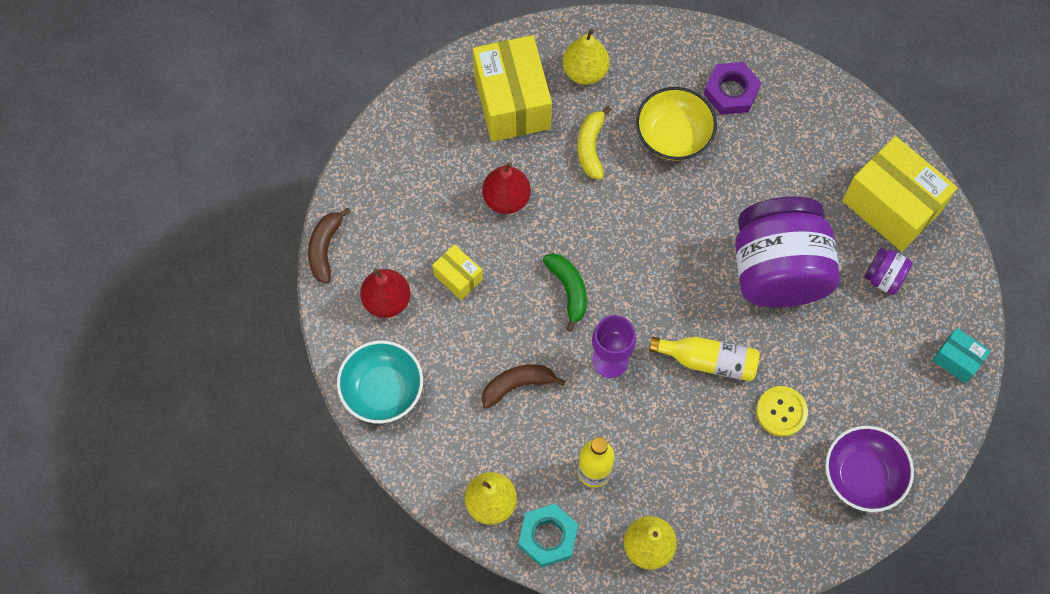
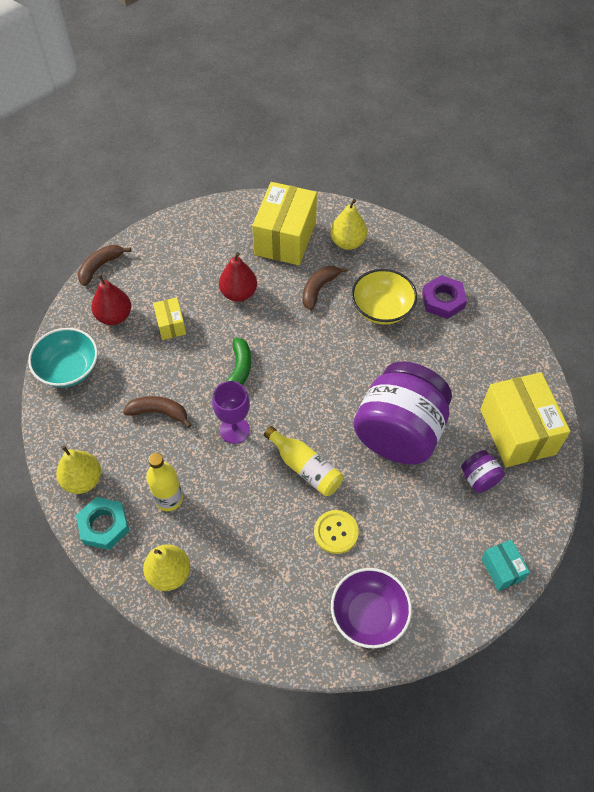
camera: 30 degrees right, 10 degrees down
yellow banana [577,106,612,180] -> brown banana [303,266,348,310]

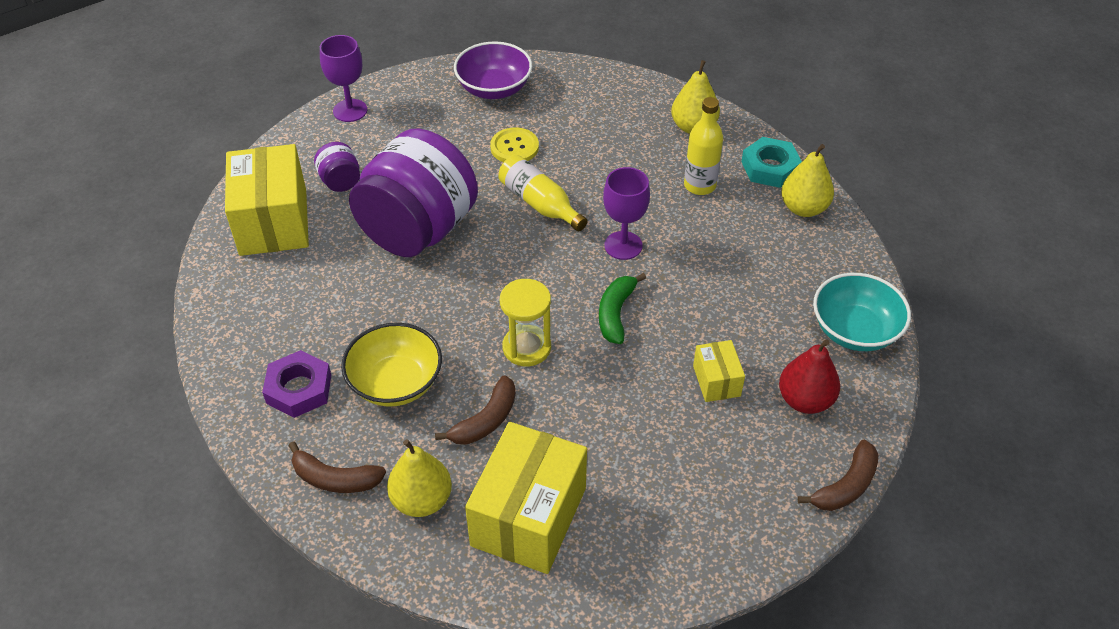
camera: 175 degrees left, 10 degrees down
brown banana [123,396,191,428] -> brown banana moved to [288,441,386,493]
red pear [219,252,257,302] -> none
turquoise box [481,540,530,591] -> purple goblet [320,35,367,122]
none -> yellow hourglass [500,279,551,366]

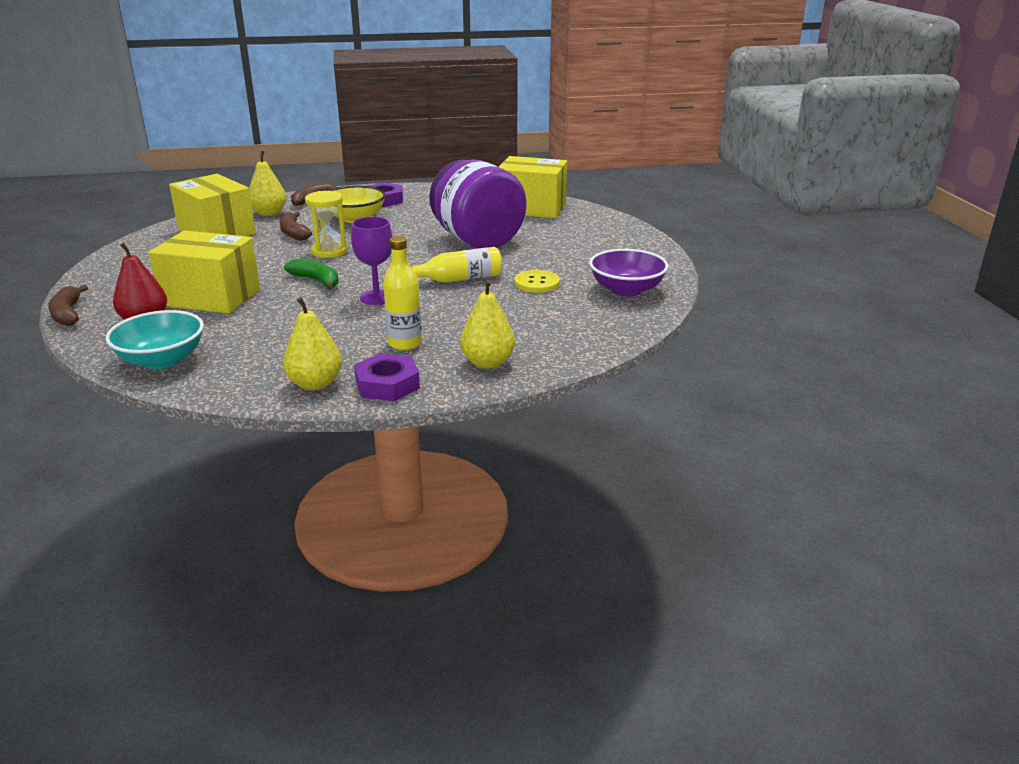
camera: 115 degrees right, 20 degrees down
purple jar [314,142,360,192] -> none
purple goblet [320,35,367,122] -> none
yellow box [693,340,745,402] -> yellow box [148,230,260,314], size x2.06
turquoise nut [741,137,802,188] -> purple nut [354,353,420,401]

